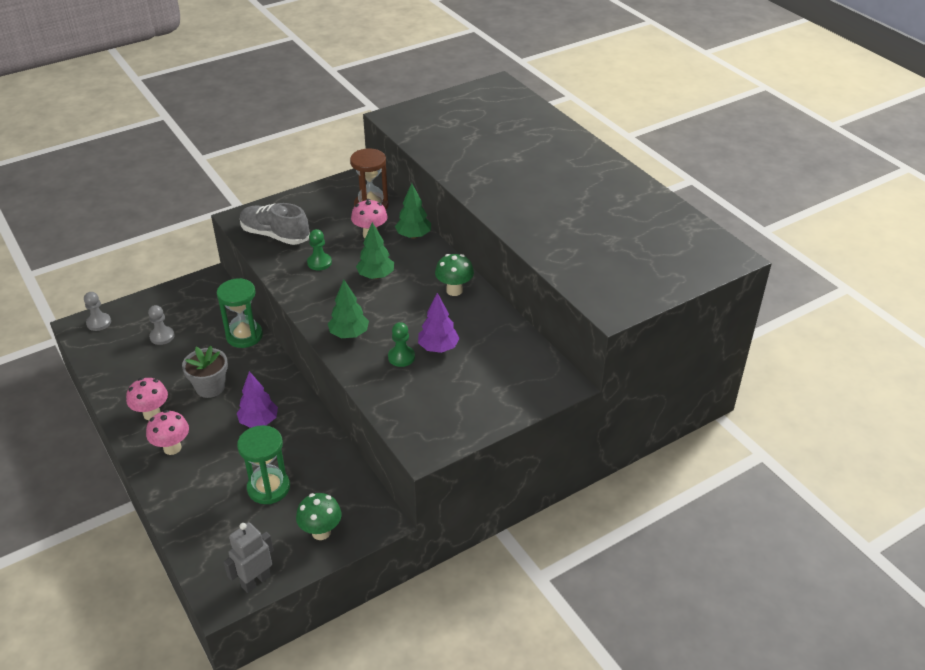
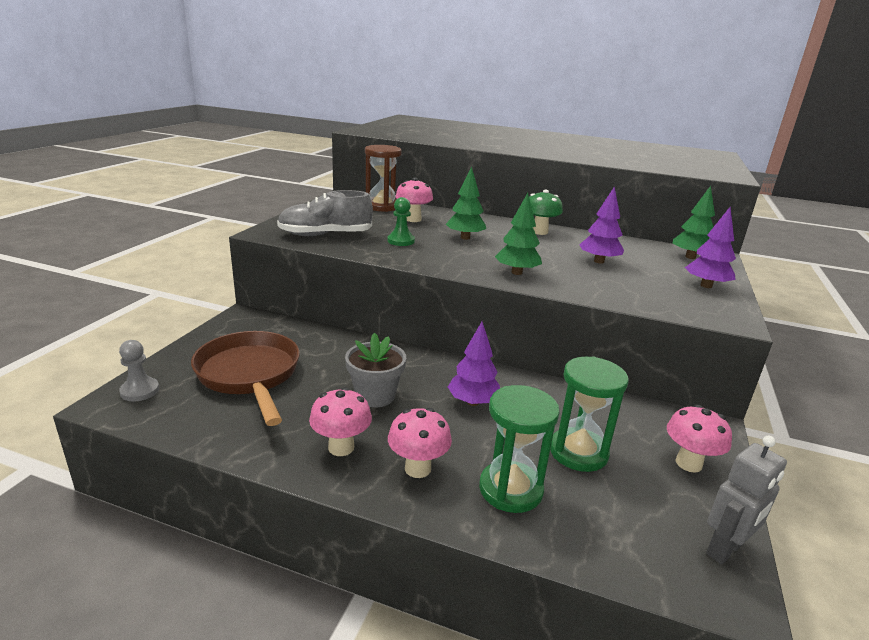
camera: 40 degrees left, 15 degrees down
grey pawn [148,305,174,345] -> brown pan [191,331,300,426]
green hourglass [217,278,263,348] -> green hourglass moved to [479,385,560,513]
grey robot [224,522,274,593] -> grey robot turned 135 degrees counterclockwise [706,435,787,564]
green mushroom [296,493,342,540] -> pink mushroom [667,405,732,473]
green pawn [388,322,415,367] -> none
green tree [395,183,431,239] -> green tree moved to [673,186,715,259]
none -> purple tree [685,206,736,288]

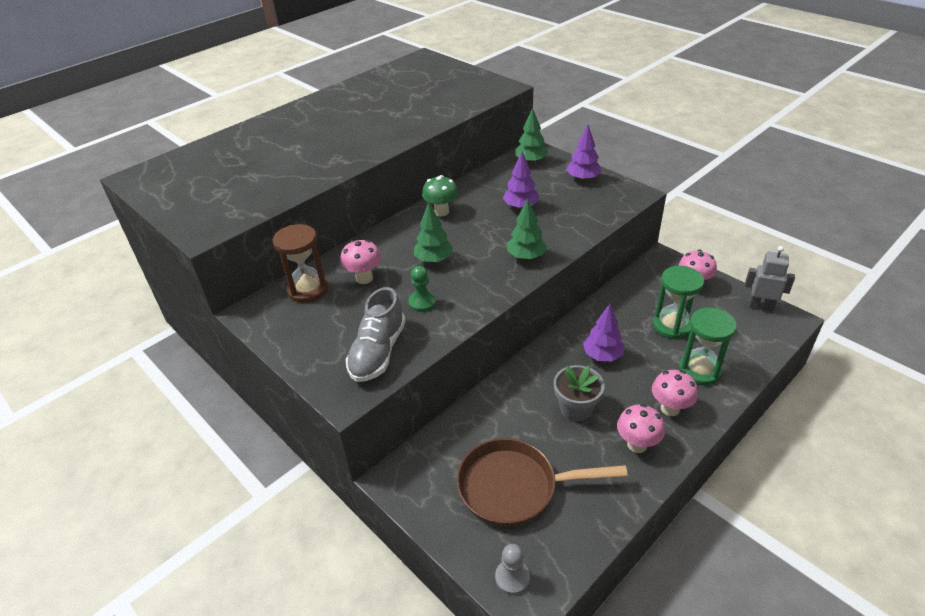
camera: 60 degrees left, 15 degrees up
grey robot [706,435,787,564] -> grey robot turned 60 degrees counterclockwise [745,246,795,312]

